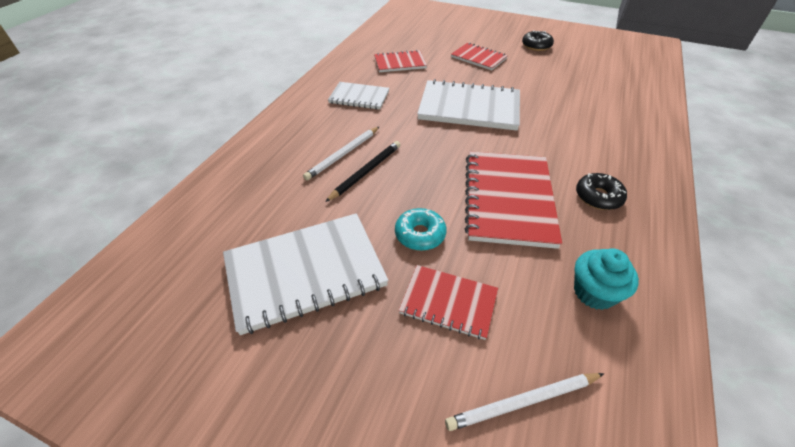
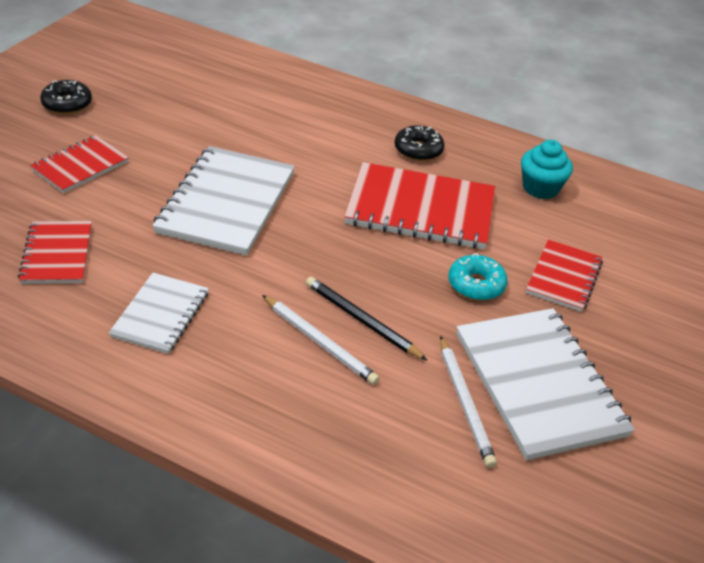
camera: 90 degrees left, 5 degrees down
white pencil [445,373,604,431] -> white pencil moved to [440,336,497,468]

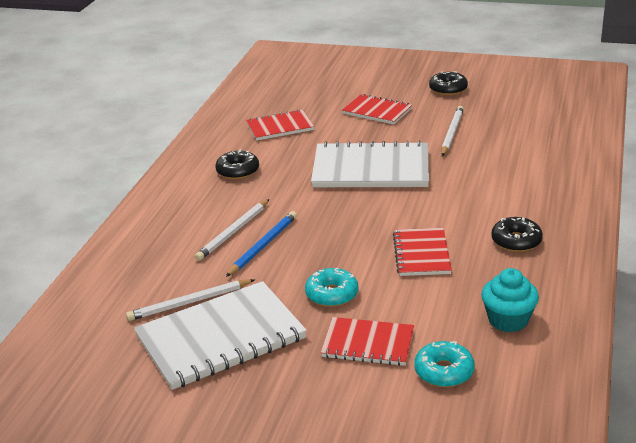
camera: 85 degrees right, 10 degrees down
white notebook [109,273,209,354] -> black donut [215,149,259,180]
black pencil [306,277,427,360] -> blue pencil [226,211,297,277]
red notebook [344,162,495,249] -> red notebook [393,228,452,276], size x0.57
none -> turquoise donut [414,341,475,387]
none -> white pencil [441,106,464,156]

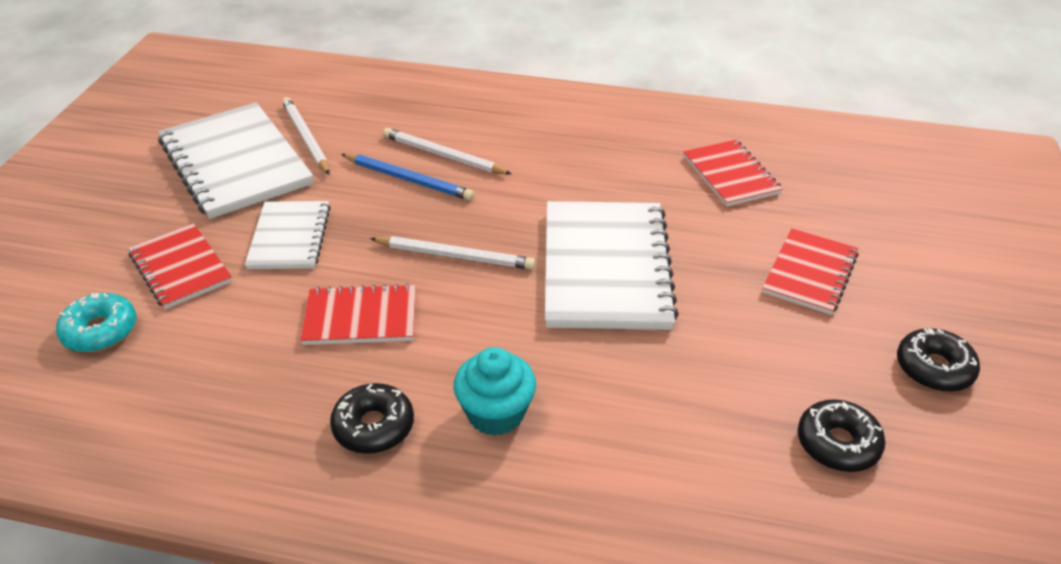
camera: 85 degrees right, 10 degrees up
black donut [215,149,259,180] -> black donut moved to [798,399,885,472]
turquoise donut [305,268,359,307] -> white notebook [245,201,331,269]
red notebook [321,317,414,366] -> red notebook turned 45 degrees counterclockwise [128,223,232,309]
white pencil [441,106,464,156] -> white pencil moved to [370,236,535,270]
turquoise cupcake [481,268,539,332] -> turquoise cupcake moved to [453,347,536,436]

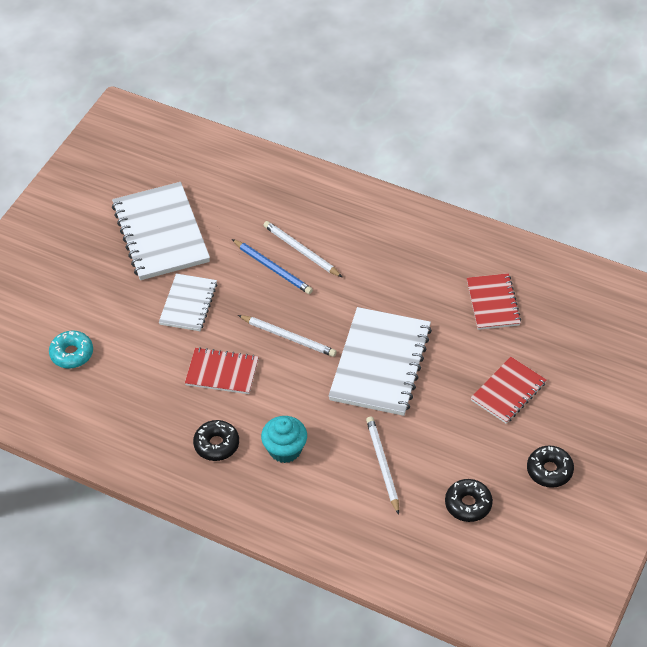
camera: 15 degrees right, 10 degrees up
red notebook [128,223,232,309] -> none
white pencil [282,97,330,175] -> white pencil moved to [366,416,399,515]

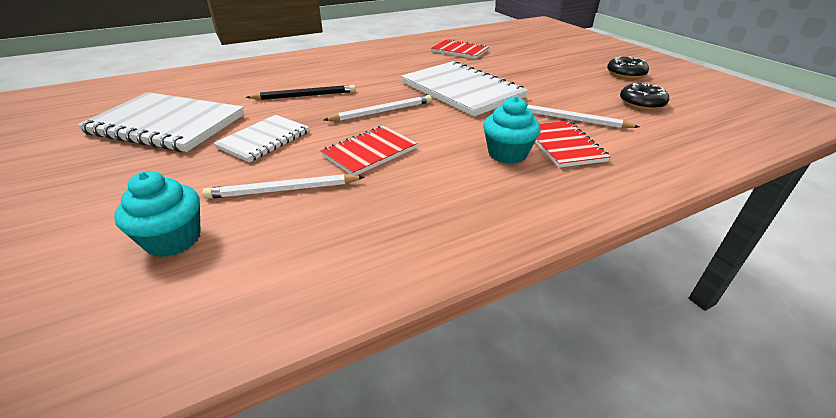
camera: 55 degrees left, 15 degrees down
turquoise donut [49,331,93,368] -> turquoise cupcake [114,171,201,257]
white notebook [159,274,217,331] -> white notebook turned 75 degrees clockwise [214,115,309,163]
black donut [193,420,239,461] -> none
blue pencil [232,239,313,294] -> black pencil [246,85,356,100]
white pencil [263,221,342,277] -> white pencil moved to [202,174,365,199]
red notebook [471,357,547,424] -> red notebook moved to [535,121,611,168]

